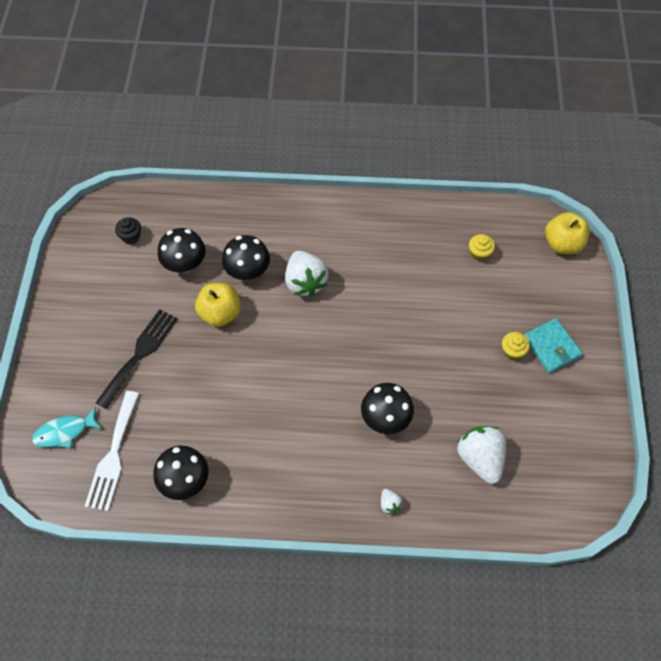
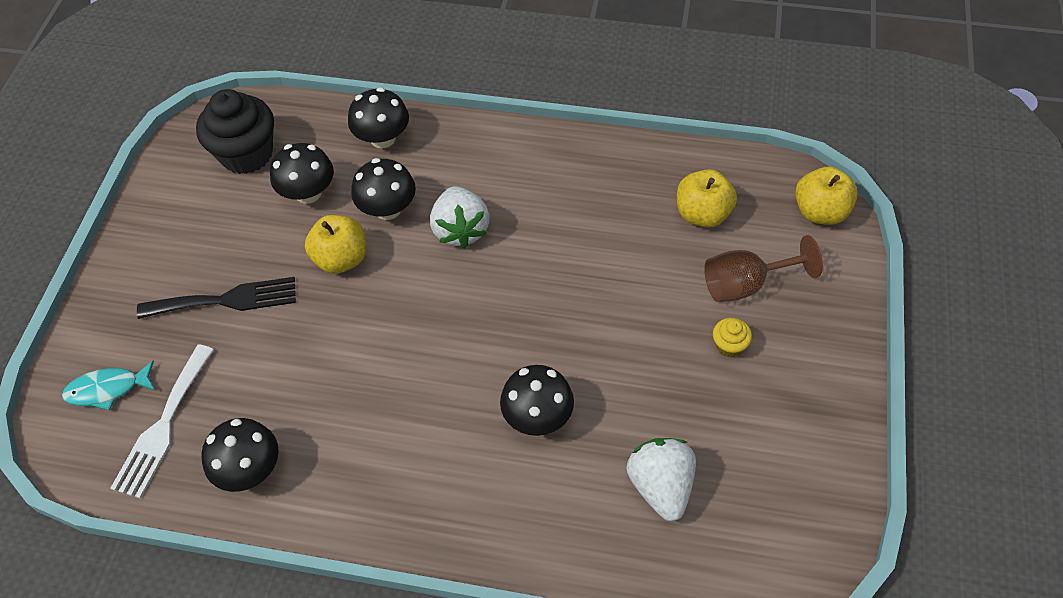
camera: 10 degrees right, 5 degrees down
black fork [96,309,178,409] -> black fork turned 45 degrees clockwise [137,277,296,319]
black cupcake [115,217,141,244] -> black cupcake [196,89,274,174], size x2.24
white strawberry [381,489,403,514] -> none
yellow cupcake [469,234,495,261] -> yellow apple [677,169,737,228]
turquoise wallet [524,318,583,373] -> none
none -> black mushroom [348,87,409,148]
none -> brown goblet [704,235,823,302]

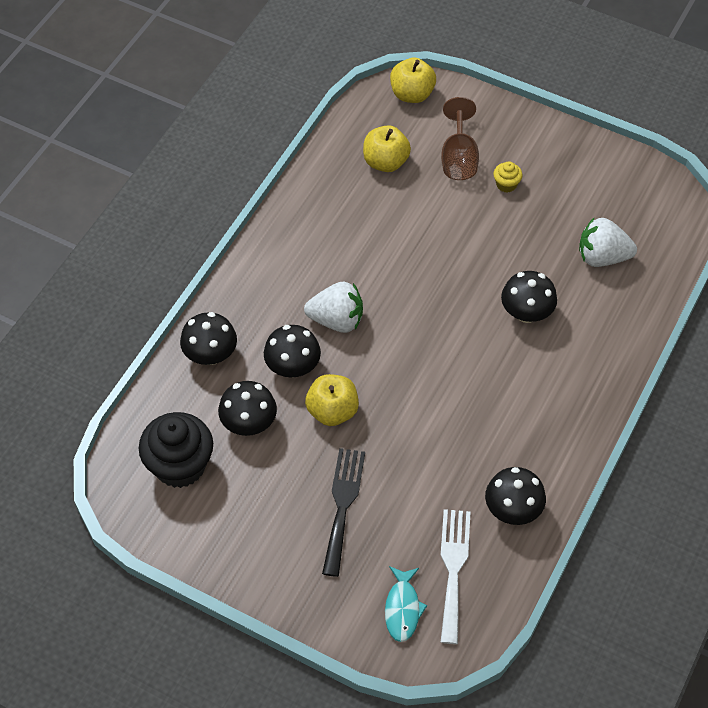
camera: 75 degrees left, 0 degrees up
white fork [110,344,214,499] -> white fork turned 120 degrees counterclockwise [441,509,471,644]

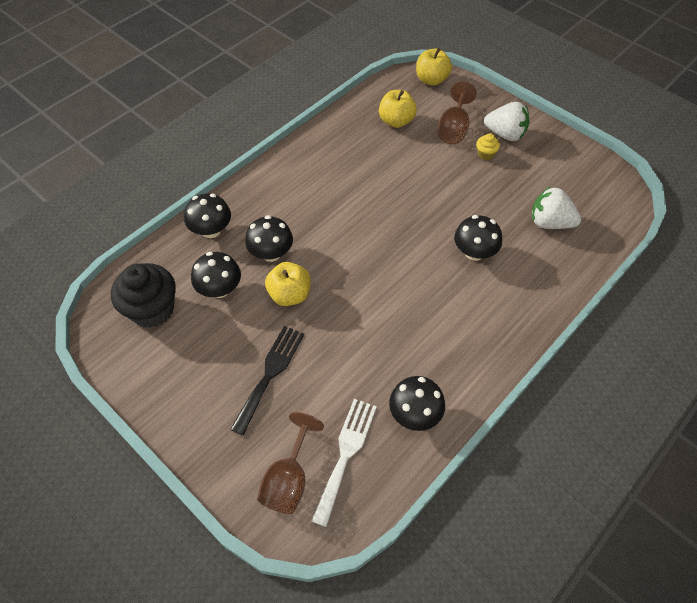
camera: 15 degrees right, 0 degrees up
white strawberry [304,282,363,333] -> white strawberry moved to [484,102,529,141]
turquoise fish [385,566,427,642] -> brown goblet [257,412,324,514]

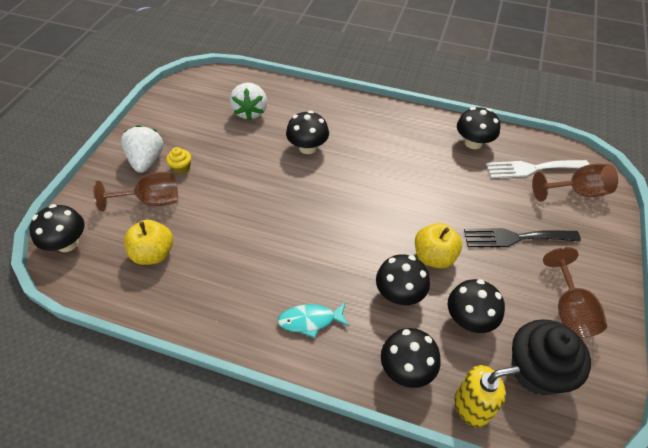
camera: 115 degrees left, 5 degrees down
yellow apple [416,48,452,86] -> black mushroom [29,204,85,252]
none -> turquoise fish [278,303,349,338]
none -> yellow soap dispenser [454,365,520,428]
none -> brown goblet [543,247,607,338]

